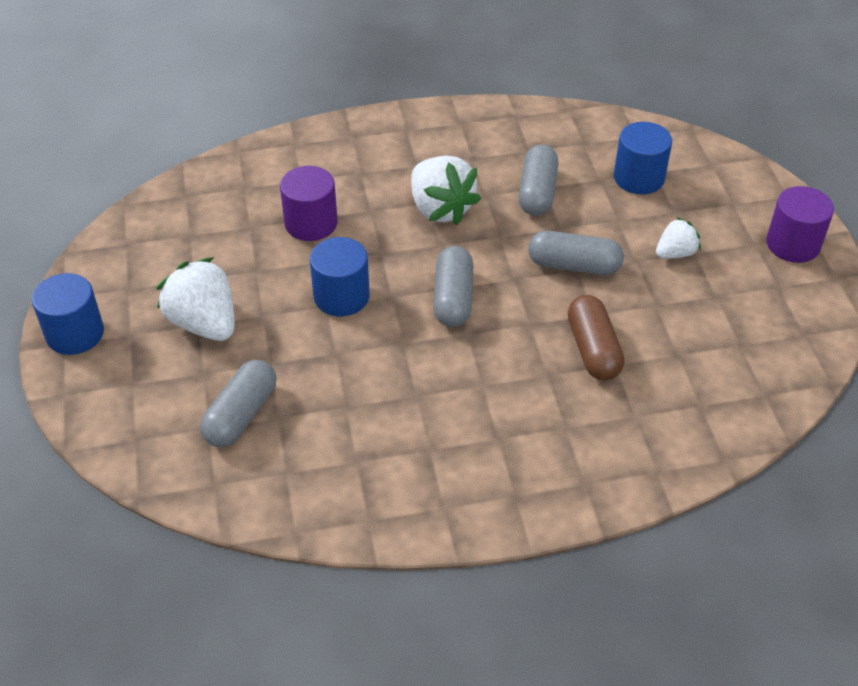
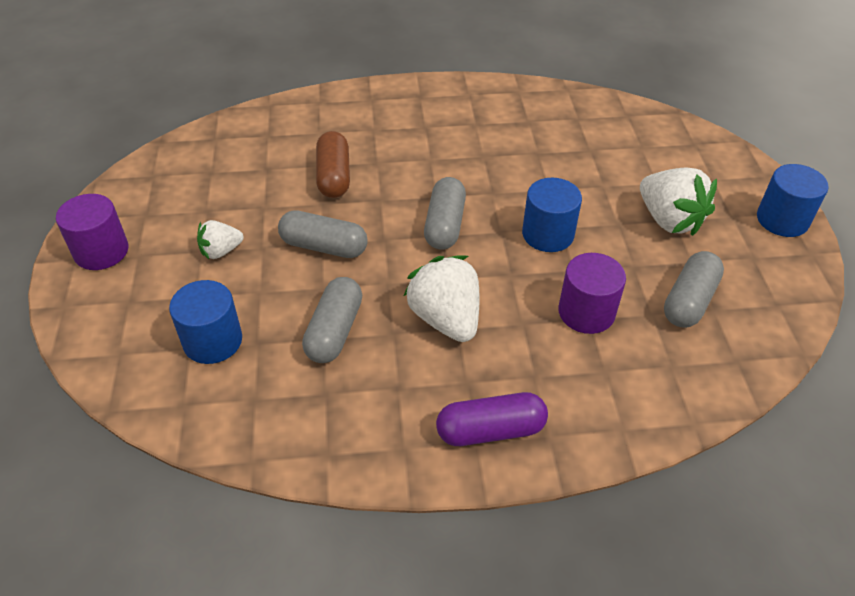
camera: 175 degrees left, 0 degrees up
grey capsule [200,360,277,447] -> grey capsule moved to [664,251,724,328]
none -> purple capsule [436,392,548,446]

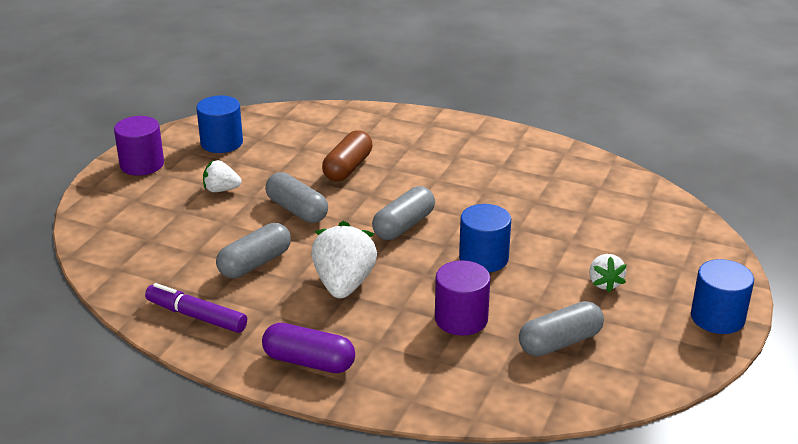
camera: 30 degrees right, 15 degrees down
blue cylinder [169,280,242,364] -> blue cylinder moved to [196,96,243,153]
white strawberry [640,168,717,236] -> white strawberry [589,254,626,292], size x0.56
none -> purple marker [145,283,247,333]

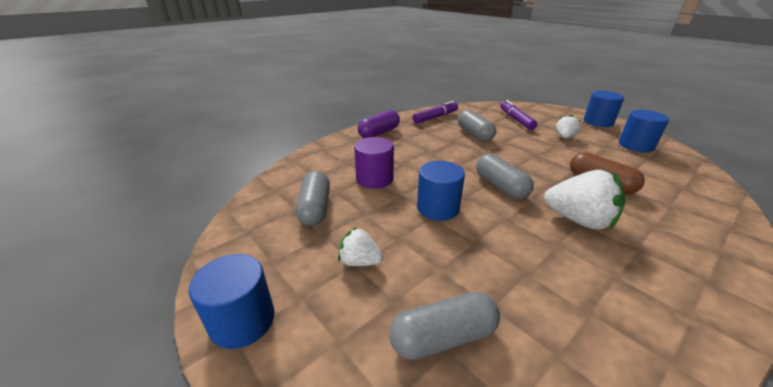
camera: 115 degrees right, 0 degrees up
purple cylinder [114,116,164,176] -> blue cylinder [583,91,624,127]
grey capsule [265,172,328,223] -> grey capsule moved to [389,292,500,360]
white strawberry [311,221,377,298] -> white strawberry moved to [544,170,625,230]
none -> purple marker [500,100,538,130]

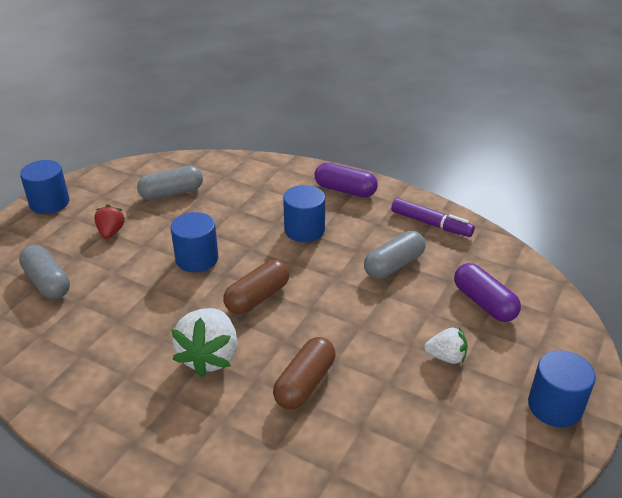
camera: 70 degrees right, 5 degrees up
white strawberry [338,227,383,266] -> red strawberry [94,204,125,239]
purple cylinder [354,137,394,189] -> none
grey capsule [476,154,534,199] -> brown capsule [223,260,289,314]
purple marker [500,100,538,130] -> purple capsule [454,263,521,322]
blue cylinder [618,110,669,152] -> blue cylinder moved to [283,185,325,242]

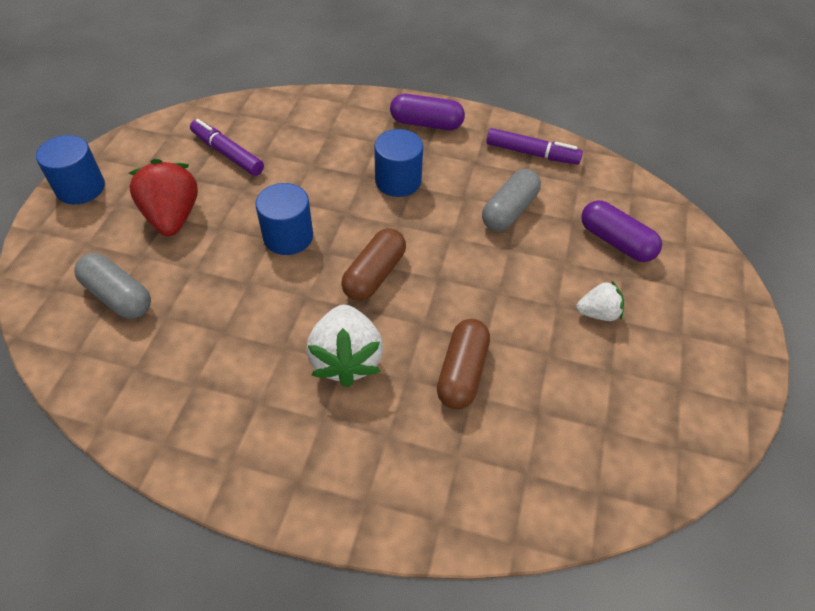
camera: 15 degrees left, 15 degrees up
red strawberry [94,204,125,239] -> red strawberry [129,159,198,236], size x1.78
grey capsule [137,166,203,200] -> purple marker [190,119,264,176]
blue cylinder [528,350,596,428] -> none

